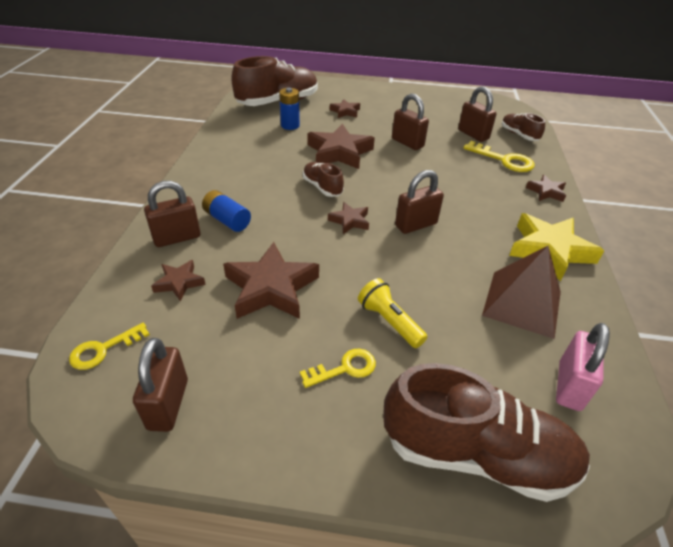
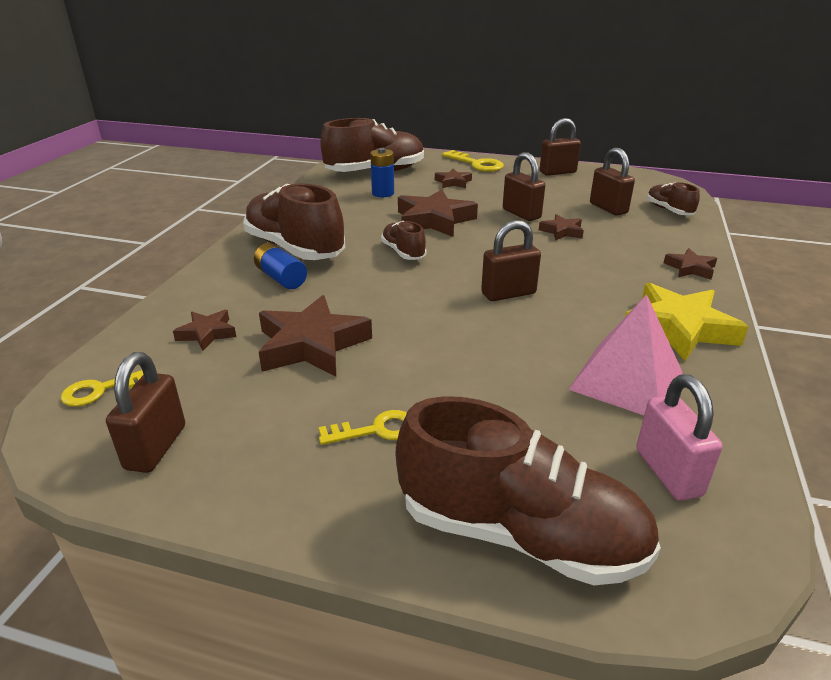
camera: 10 degrees right, 10 degrees down
brown padlock [144,181,201,247] -> brown padlock moved to [540,118,581,176]
brown star [328,202,369,234] -> brown star moved to [539,214,584,241]
yellow flashlight [358,278,427,348] -> none
yellow key [464,141,535,172] -> yellow key moved to [442,150,504,172]
brown pyramid [482,246,561,339] -> pink pyramid [568,294,683,415]
pink padlock [556,323,610,411] -> pink padlock turned 45 degrees counterclockwise [636,374,723,501]
none -> brown shoe [243,183,345,260]

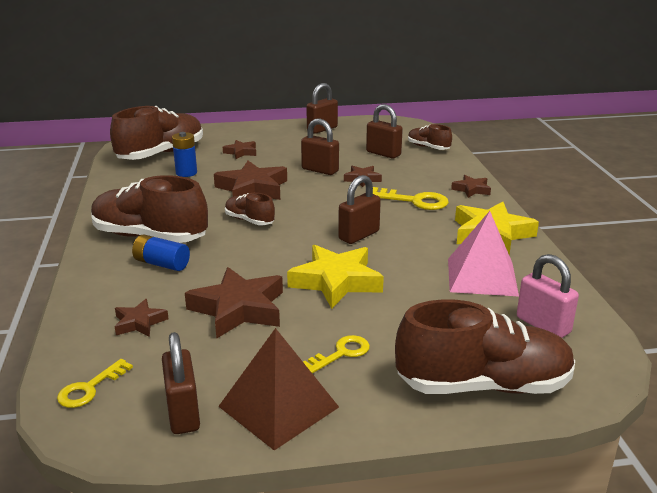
camera: 25 degrees left, 5 degrees down
yellow key [442,150,504,172] -> yellow key moved to [373,187,449,210]
none -> brown pyramid [218,328,339,451]
none -> yellow star [287,245,384,309]

